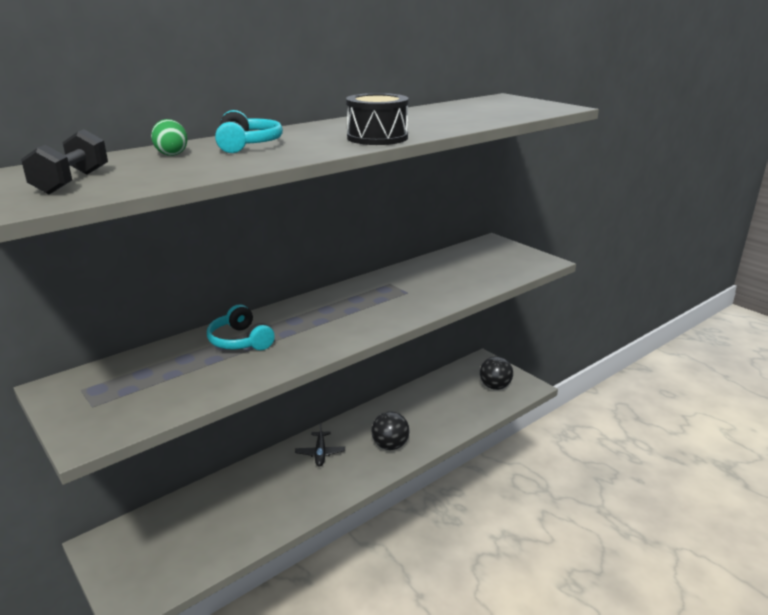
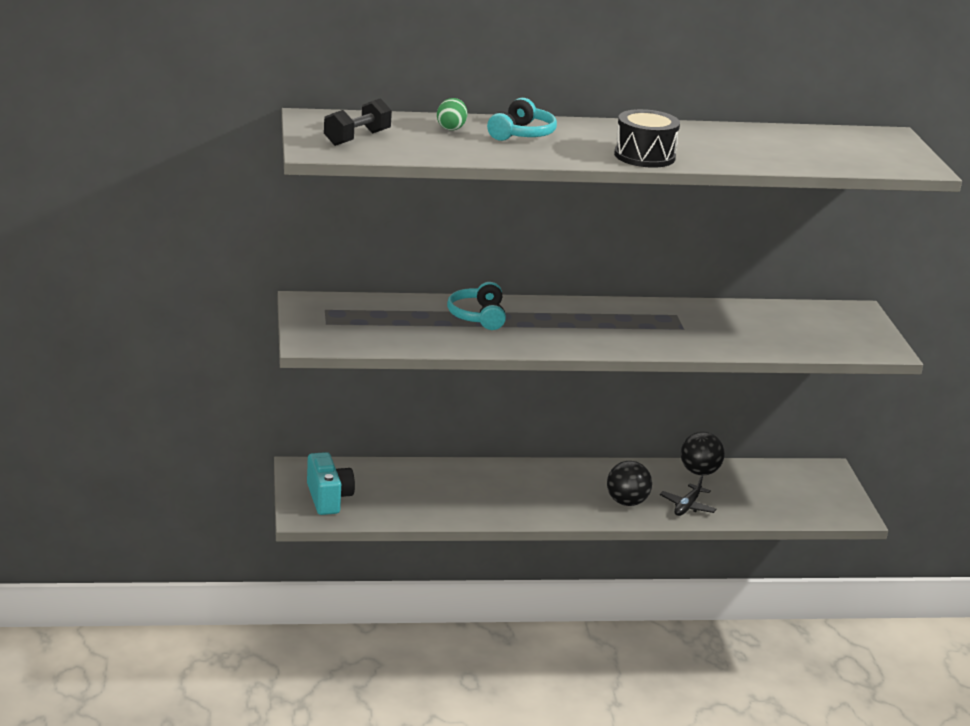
camera: 30 degrees right, 0 degrees up
black plane [295,423,345,467] -> black plane moved to [660,476,717,516]
black ball [480,356,513,390] -> black ball moved to [681,432,725,475]
none -> turquoise camera [307,452,355,515]

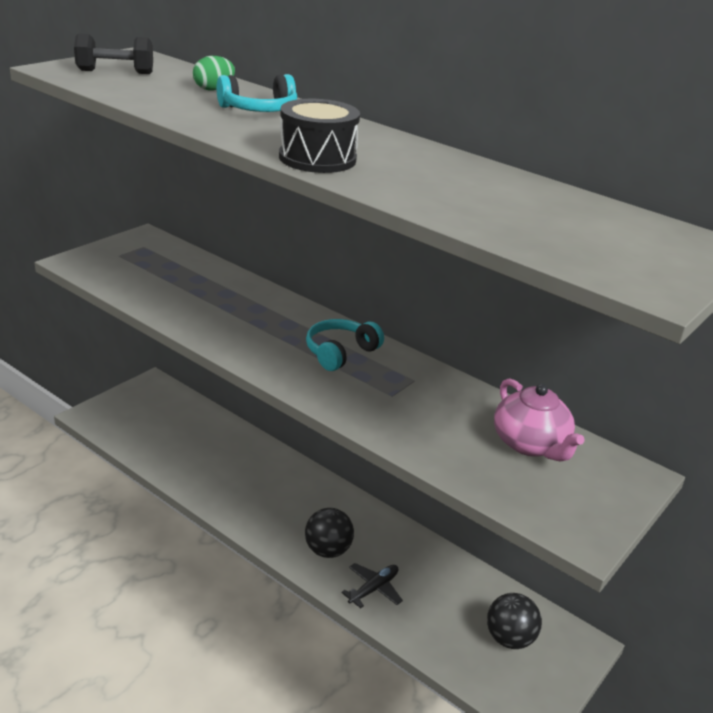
camera: 45 degrees right, 5 degrees up
turquoise camera [307,452,355,515] -> none
turquoise headphones [447,282,506,330] -> turquoise headphones moved to [306,319,384,371]
black plane [660,476,717,516] -> black plane turned 150 degrees clockwise [341,563,403,608]
black ball [681,432,725,475] -> black ball moved to [487,593,542,649]
none -> pink teapot [494,378,585,462]

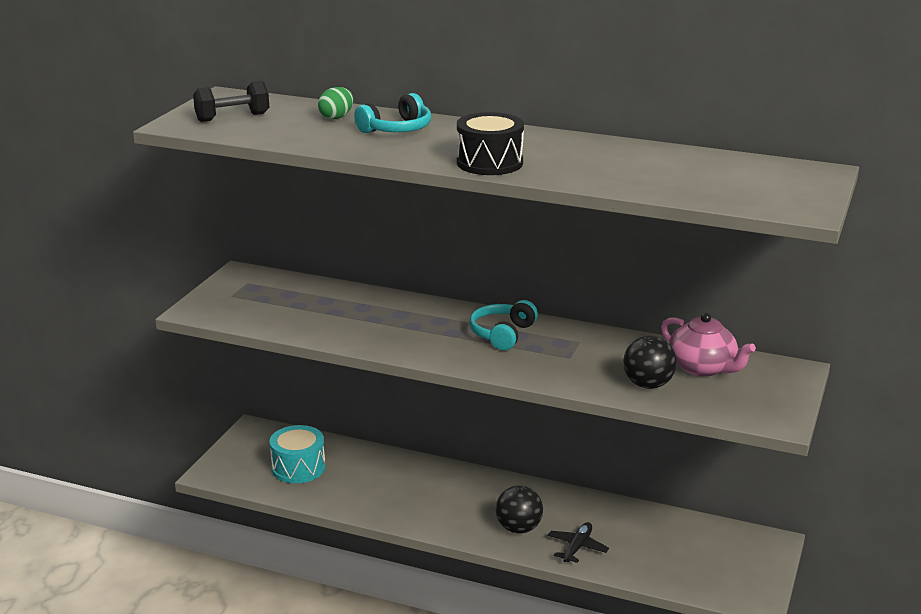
camera: 15 degrees left, 5 degrees down
black ball [487,593,542,649] -> black ball moved to [623,336,677,389]
none -> turquoise drum [270,425,325,483]

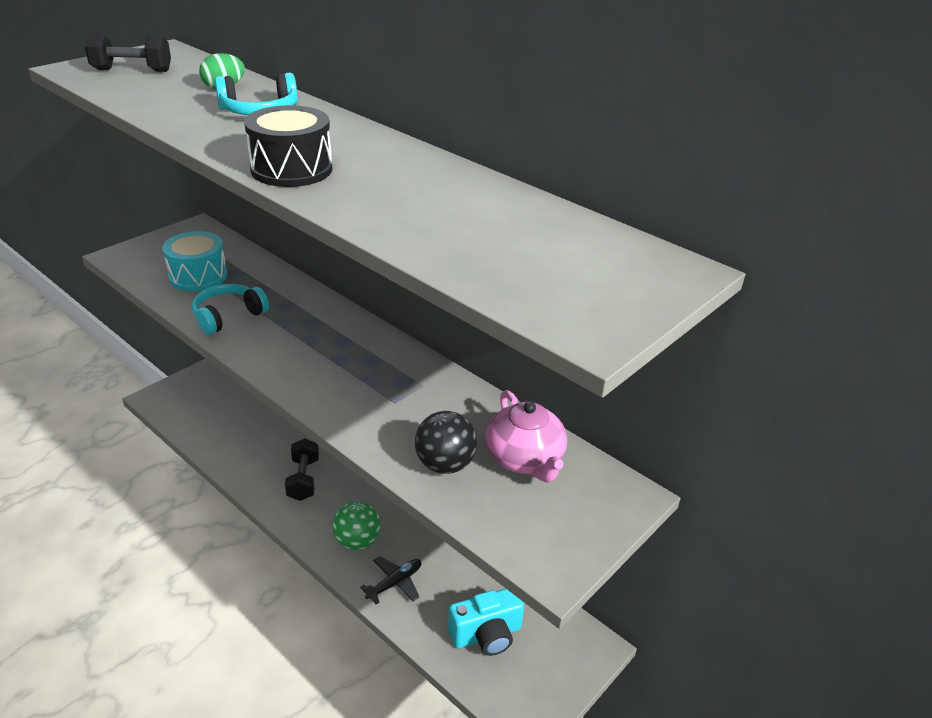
camera: 20 degrees right, 10 degrees up
turquoise drum [270,425,325,483] -> turquoise drum moved to [162,231,227,291]
turquoise headphones [470,300,538,350] -> turquoise headphones moved to [192,284,269,335]
black ball [496,486,543,534] -> green ball [332,501,381,550]
none -> black dumbbell [285,438,319,501]
none -> turquoise camera [448,589,524,656]

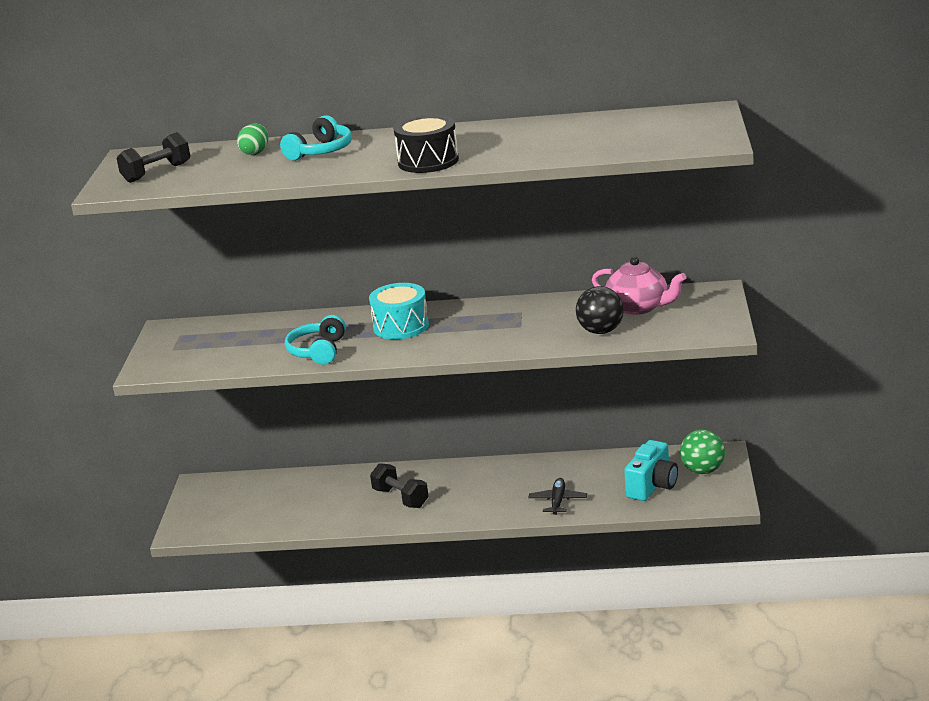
camera: 35 degrees left, 10 degrees down
turquoise drum [162,231,227,291] -> turquoise drum moved to [369,283,429,339]
green ball [332,501,381,550] -> green ball moved to [680,430,725,474]

